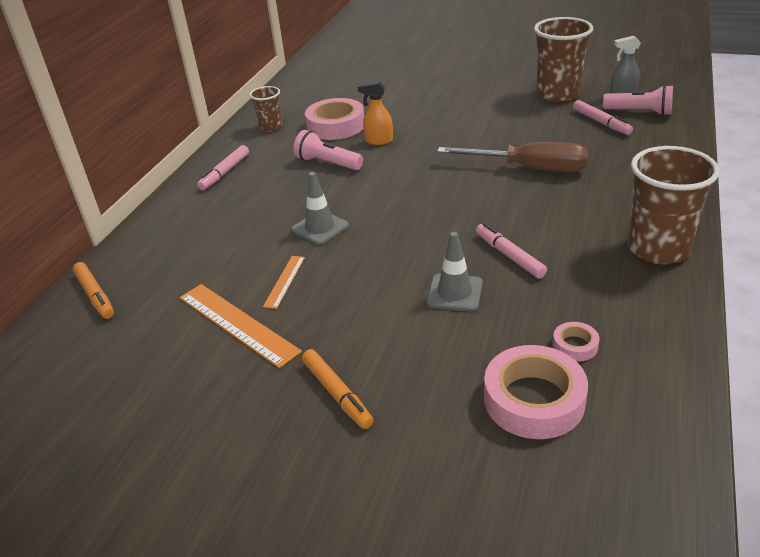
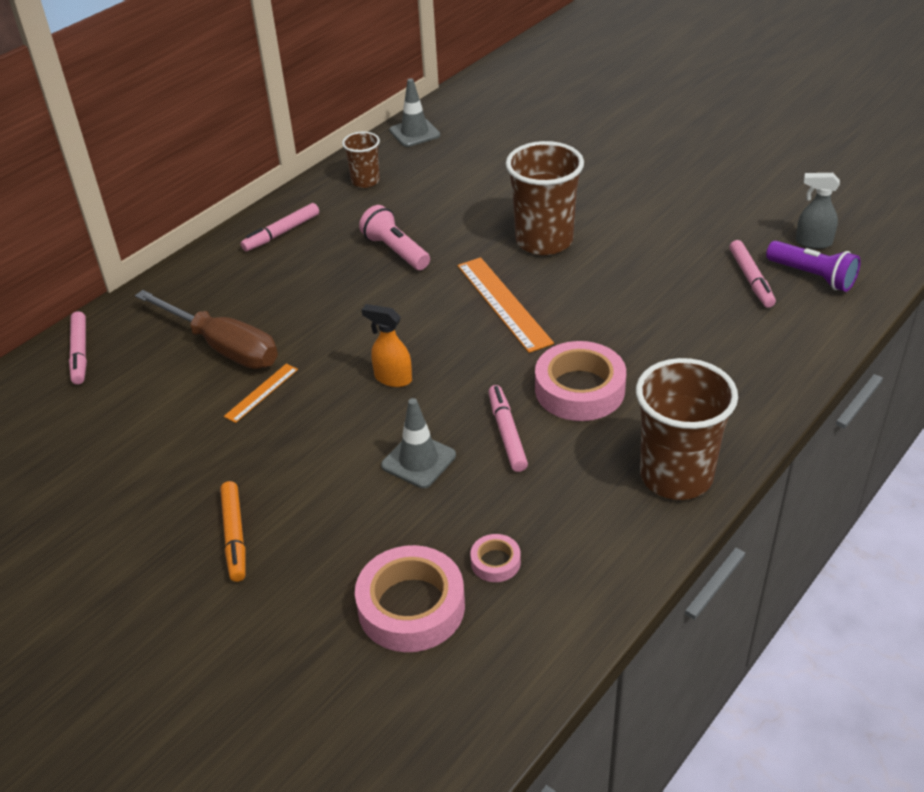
camera: 20 degrees right, 5 degrees up
orange marker [73,262,114,319] -> pink marker [69,311,87,384]
orange ruler [179,284,302,368] -> orange ruler moved to [458,257,554,353]
grey traffic cone [291,172,349,245] -> grey traffic cone moved to [389,78,440,147]
pink tape [305,98,364,140] -> pink tape moved to [535,341,626,421]
orange spray bottle [358,81,393,145] -> orange spray bottle moved to [362,304,412,387]
brown screwdriver [437,142,588,172] -> brown screwdriver moved to [135,290,278,369]
brown cup [534,17,593,102] -> brown cup moved to [506,141,584,255]
pink flashlight [603,85,673,116] -> purple flashlight [766,241,861,292]

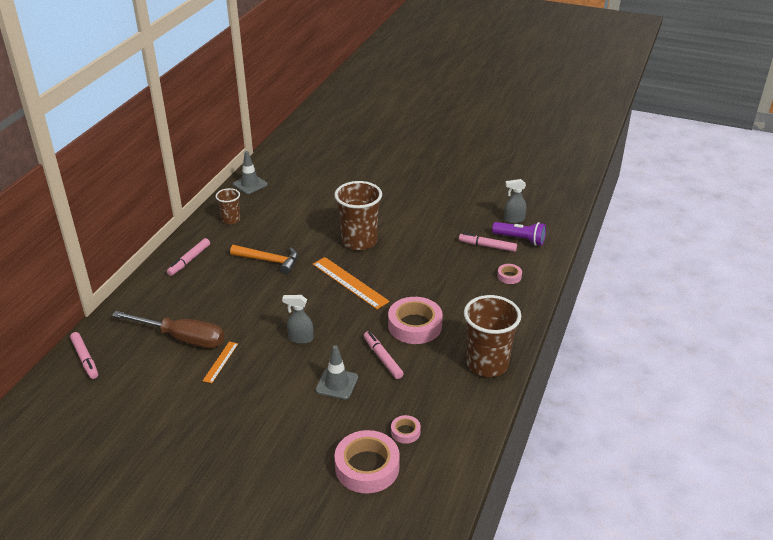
camera: 20 degrees left, 5 degrees down
orange marker [220,481,246,582] -> none
pink flashlight [359,205,430,270] -> orange hammer [230,245,298,274]
orange spray bottle [362,304,412,387] -> grey spray bottle [282,295,313,344]
pink marker [729,240,776,308] -> pink marker turned 135 degrees clockwise [459,233,517,252]
none -> pink tape [497,264,522,284]

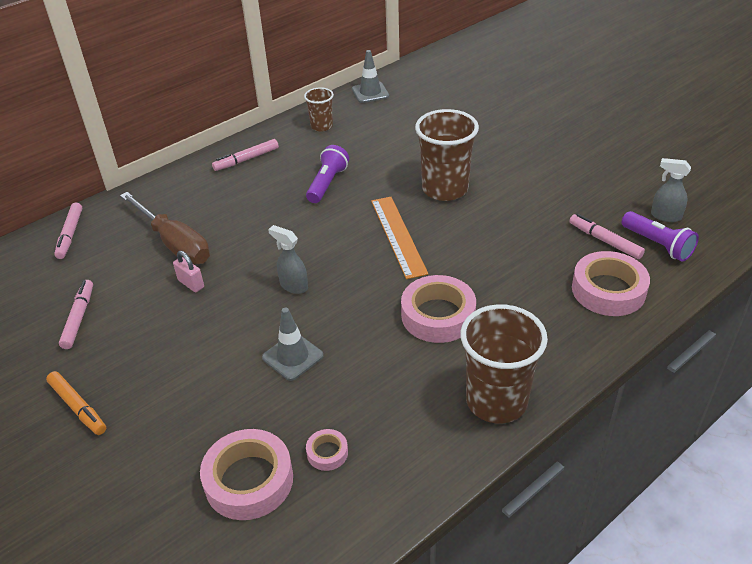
camera: 30 degrees right, 5 degrees up
orange ruler [203,342,238,383] -> pink padlock [173,251,204,292]
orange hammer [230,245,298,274] -> purple flashlight [306,145,349,203]
pink marker [364,331,404,379] -> pink marker moved to [59,280,93,349]
pink tape [497,264,522,284] -> pink tape [572,251,650,316], size x2.09
none -> orange marker [46,371,106,435]

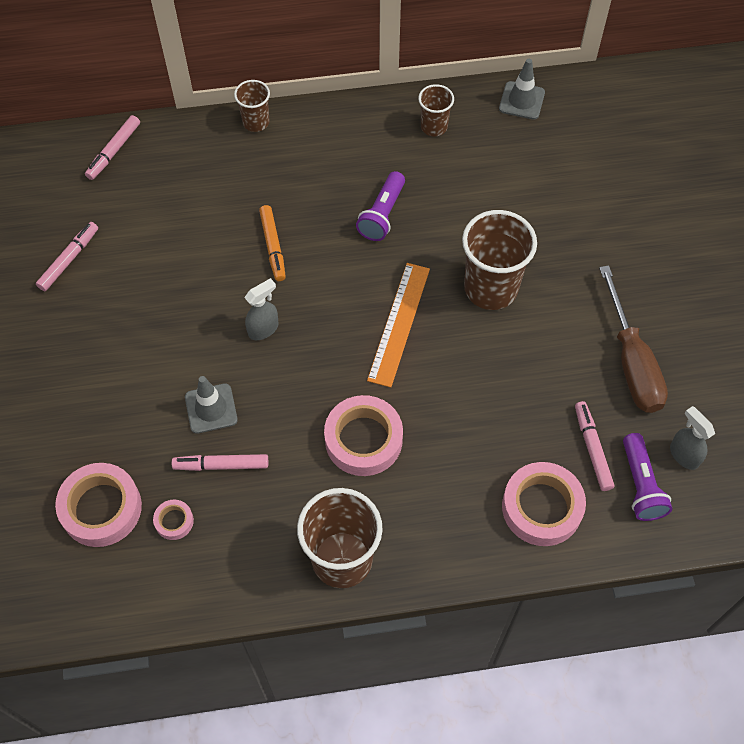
camera: 30 degrees right, 20 degrees up
orange marker [46,371,106,435] -> orange marker moved to [259,205,286,281]
brown screwdriver [120,192,210,265] -> brown screwdriver moved to [599,265,668,413]
pink padlock [173,251,204,292] -> none
pink marker [212,139,279,171] -> pink marker moved to [172,454,268,471]
grey spray bottle [268,225,308,294] -> grey spray bottle turned 75 degrees clockwise [244,278,279,340]
purple flashlight [306,145,349,203] -> purple flashlight turned 150 degrees clockwise [356,171,405,241]
none -> brown cup [234,80,270,132]

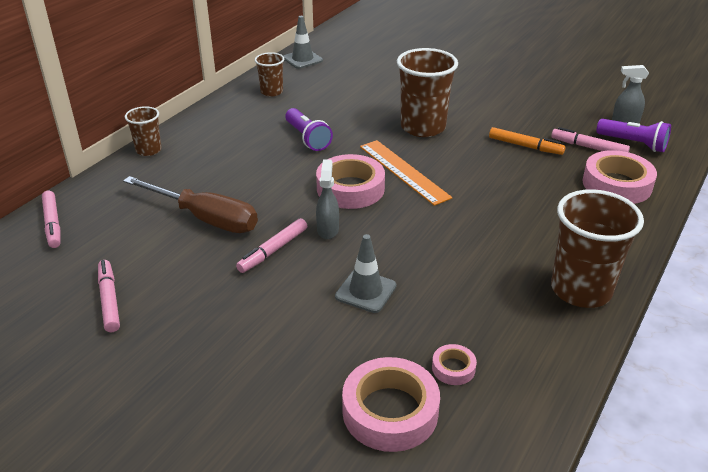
camera: 50 degrees left, 25 degrees down
pink marker [172,454,268,471] -> pink marker moved to [236,218,307,273]
orange marker [259,205,286,281] -> orange marker moved to [489,127,565,155]
pink tape [324,395,403,476] -> pink tape moved to [316,154,385,209]
brown screwdriver [599,265,668,413] -> brown screwdriver moved to [123,176,258,233]

